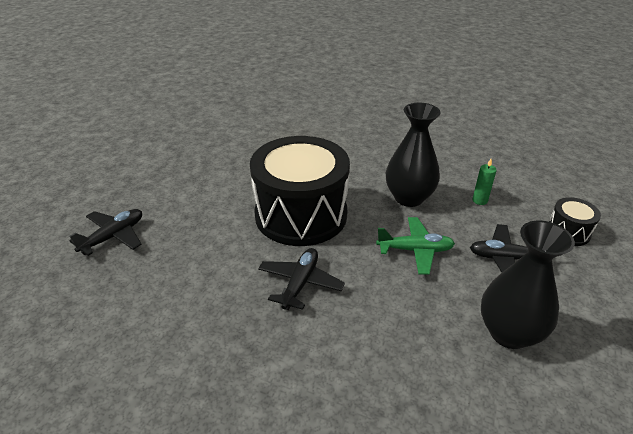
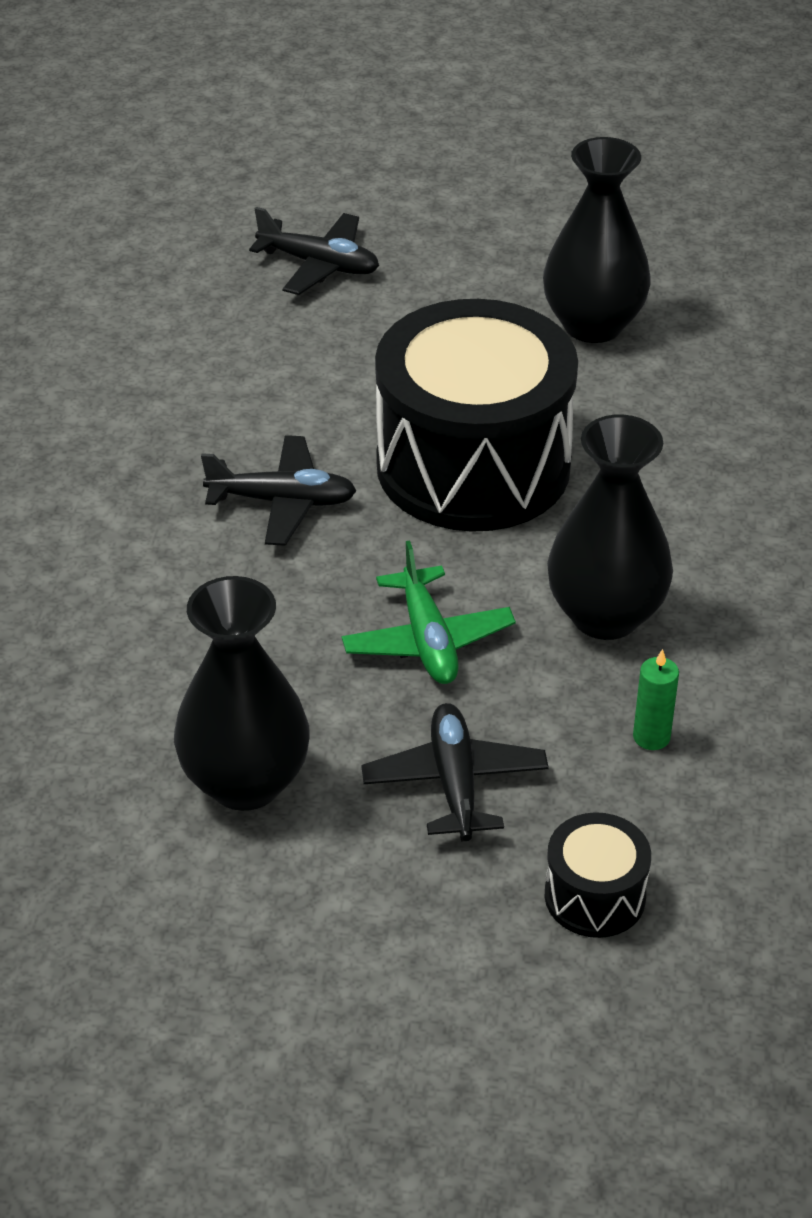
camera: 75 degrees right, 5 degrees up
none -> black vase [543,137,651,343]

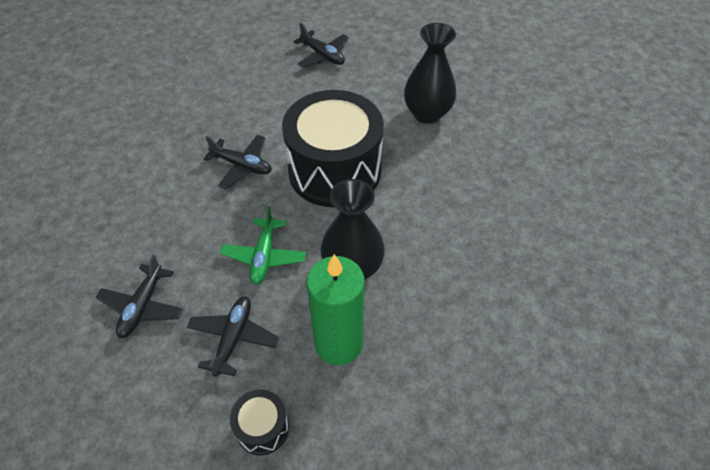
camera: 20 degrees right, 10 degrees up
black vase [174,576,310,811] -> black plane [96,254,184,338]
green candle [633,649,679,750] -> green candle [307,254,365,365], size x2.50

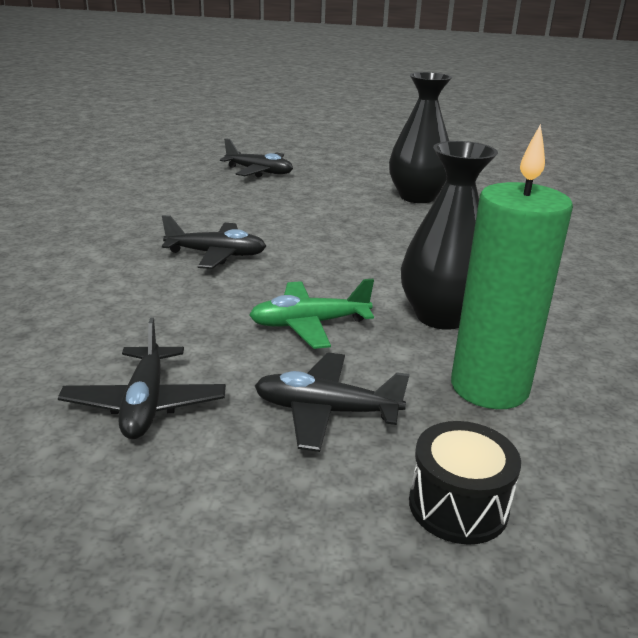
camera: 20 degrees left, 25 degrees down
black plane [187,297,279,377] -> black plane turned 75 degrees counterclockwise [255,352,409,452]
green plane [220,206,306,284] -> green plane turned 90 degrees clockwise [249,279,374,349]
black drum [282,90,384,207] -> none

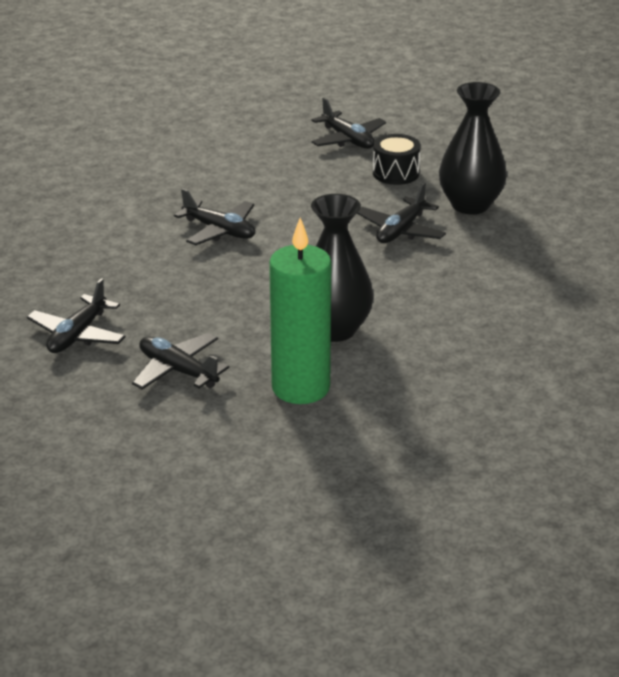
camera: 30 degrees right, 5 degrees up
green plane [249,279,374,349] -> none
black drum [409,421,521,545] -> black drum moved to [373,134,421,185]
none -> black plane [357,182,446,243]

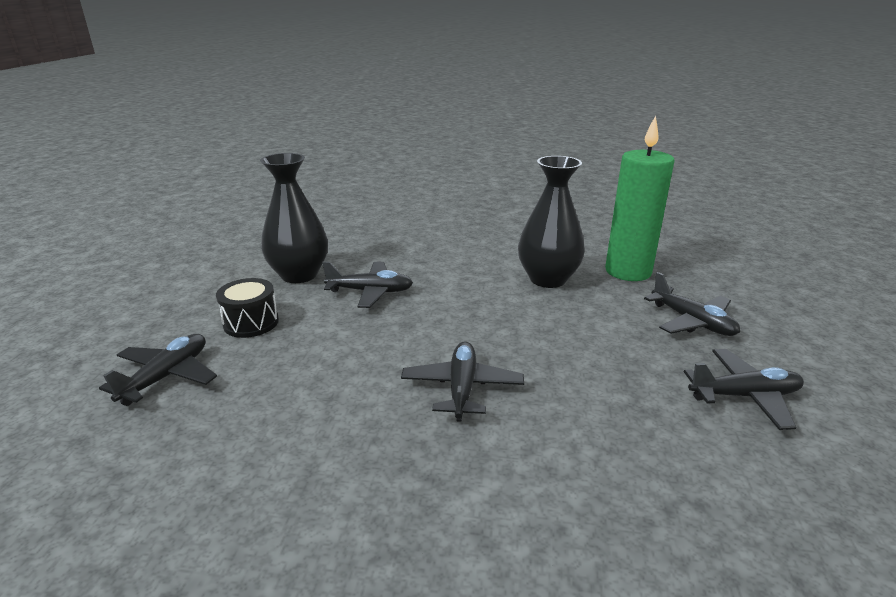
camera: 120 degrees left, 5 degrees down
black plane [132,333,229,389] -> black plane turned 45 degrees counterclockwise [644,272,740,336]

